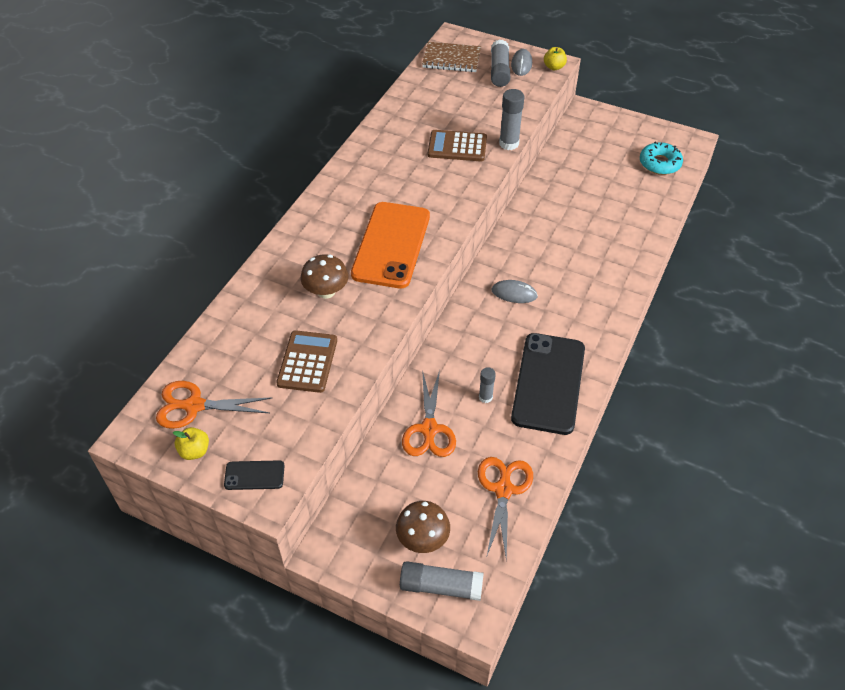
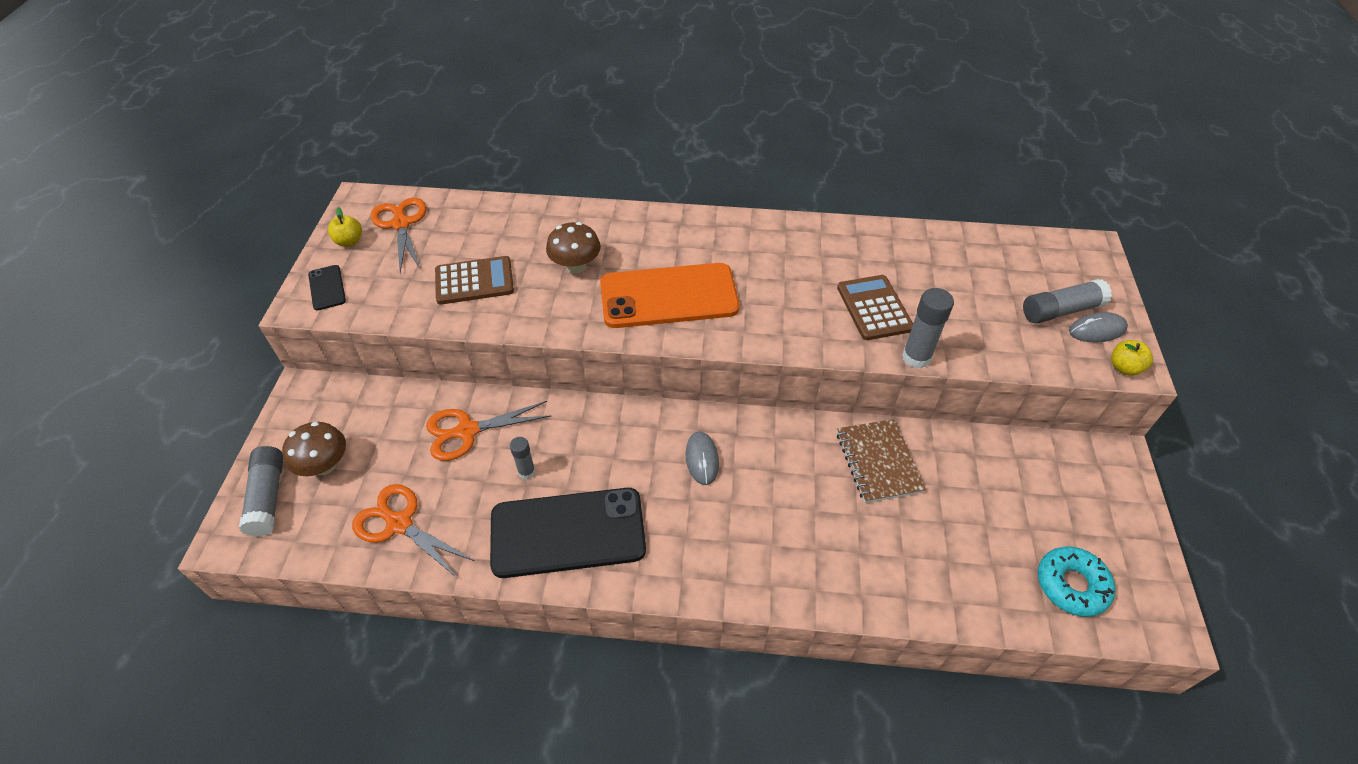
camera: 70 degrees right, 0 degrees up
brown notebook [422,42,481,72] -> brown notebook moved to [837,419,926,503]
orange scissors [478,457,533,561] -> orange scissors turned 135 degrees counterclockwise [352,484,475,578]

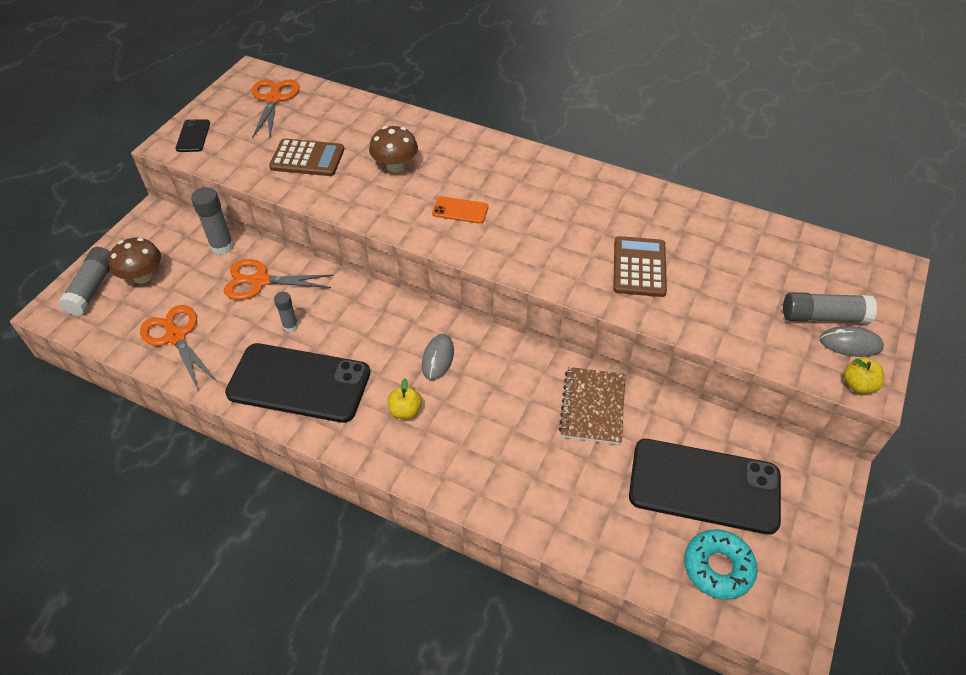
camera: 20 degrees right, 0 degrees up
yellow apple [328,207,362,247] -> yellow apple moved to [388,379,422,419]
orange phone [600,263,740,328] -> orange phone [432,196,488,224], size x0.43
grey glue stick [902,288,954,369] -> grey glue stick moved to [191,187,234,255]
none -> black phone [629,439,781,535]

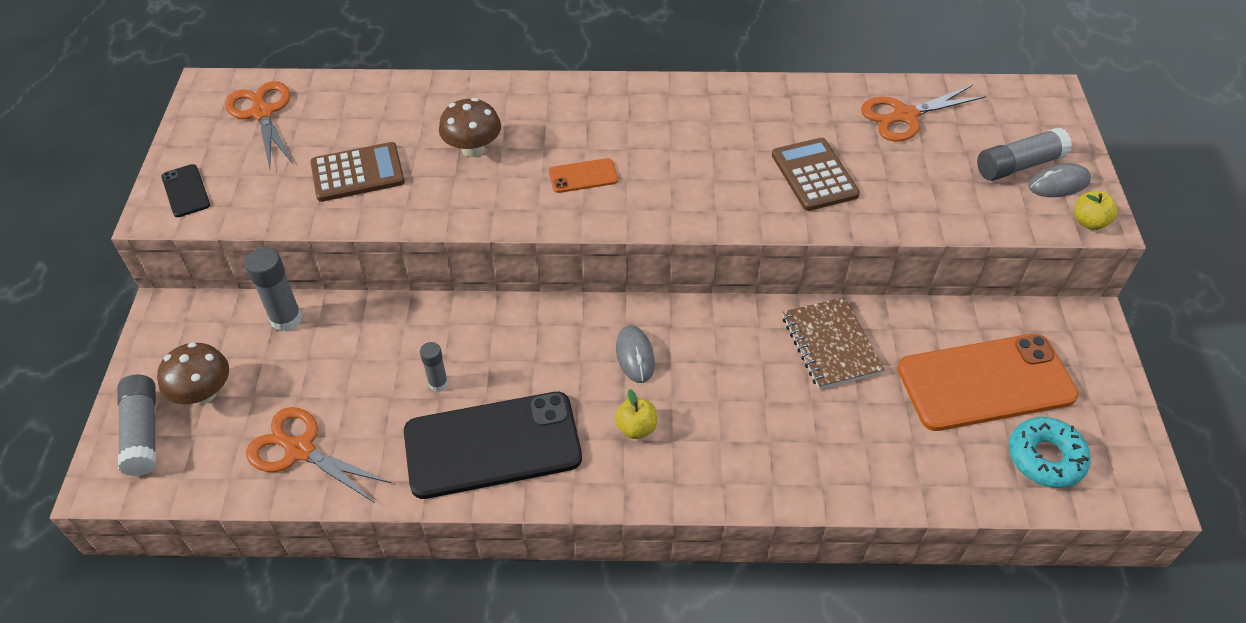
camera: 25 degrees left, 0 degrees up
orange scissors [224,259,334,300] -> orange scissors moved to [861,85,986,141]
black phone [629,439,781,535] -> orange phone [897,333,1079,431]

